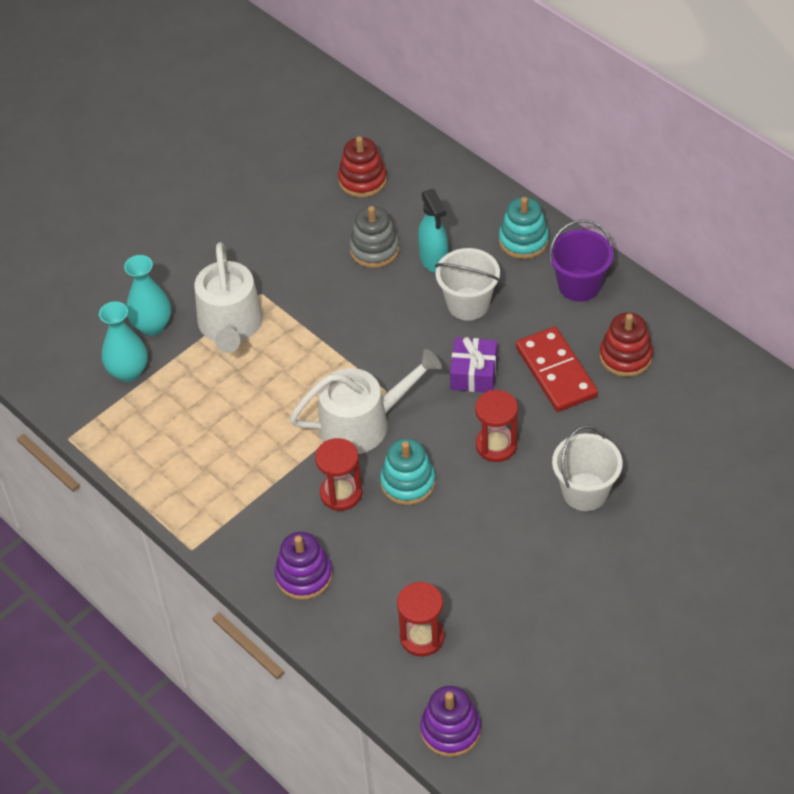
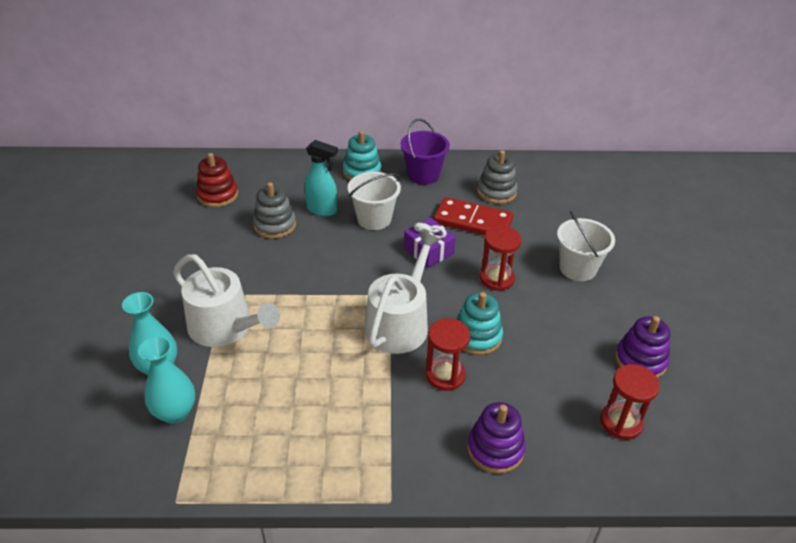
camera: 50 degrees left, 10 degrees down
purple stacking toy [420,686,481,757] -> purple stacking toy moved to [615,316,670,378]
red stacking toy [600,312,653,377] -> grey stacking toy [477,150,518,204]

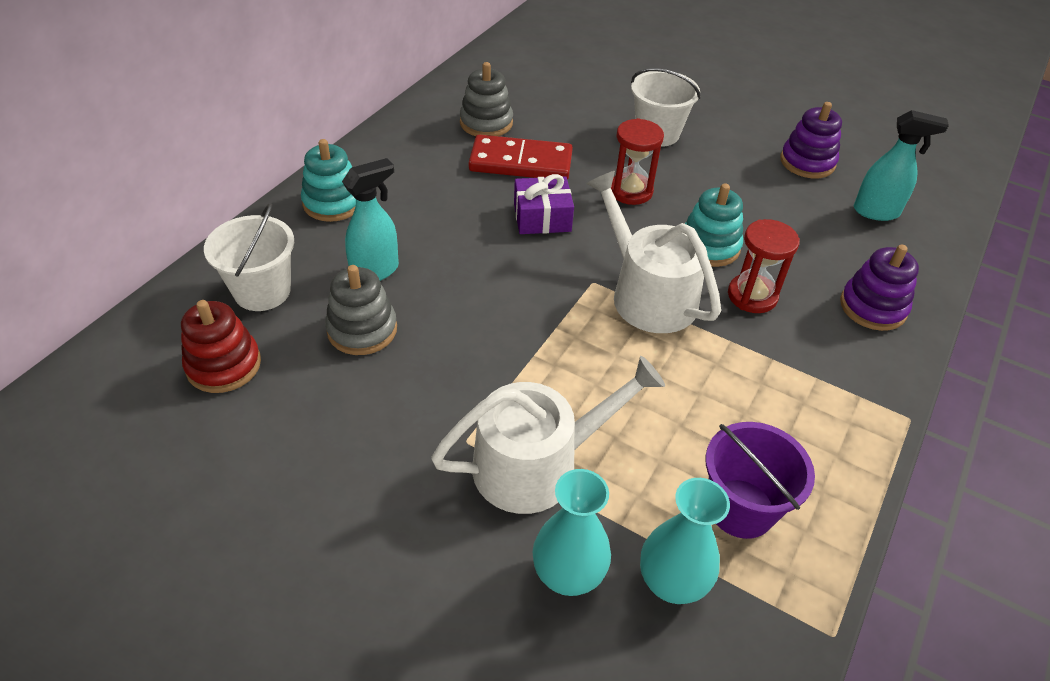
camera: 60 degrees left, 5 degrees up
white bucket [348,172,401,230] -> white bucket moved to [204,203,294,311]
purple bucket [401,119,450,185] -> purple bucket moved to [705,422,815,539]
red domino [434,197,513,235] -> red domino turned 45 degrees clockwise [469,134,573,180]
red hourglass [600,364,660,440] -> turquoise spray bottle [854,110,949,221]

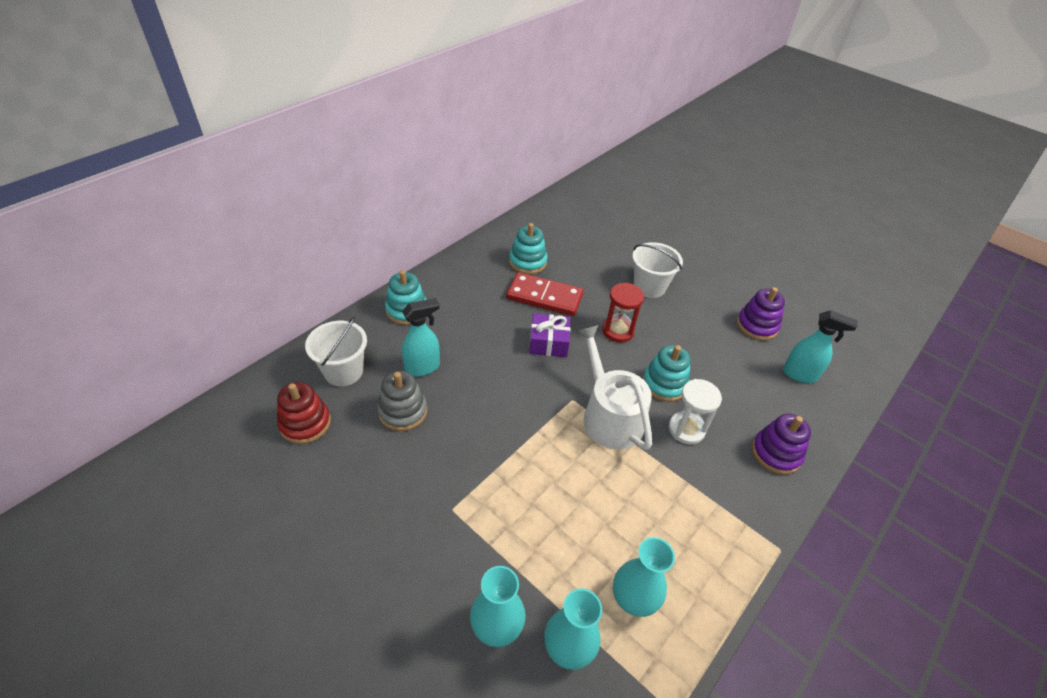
camera: 10 degrees right, 0 degrees up
white watering can [431,356,665,514] -> none
grey stacking toy [460,62,513,136] -> turquoise stacking toy [509,223,548,274]
purple bucket [705,422,815,539] -> turquoise vase [613,537,675,617]
red hourglass [728,219,800,313] -> white hourglass [669,379,722,445]

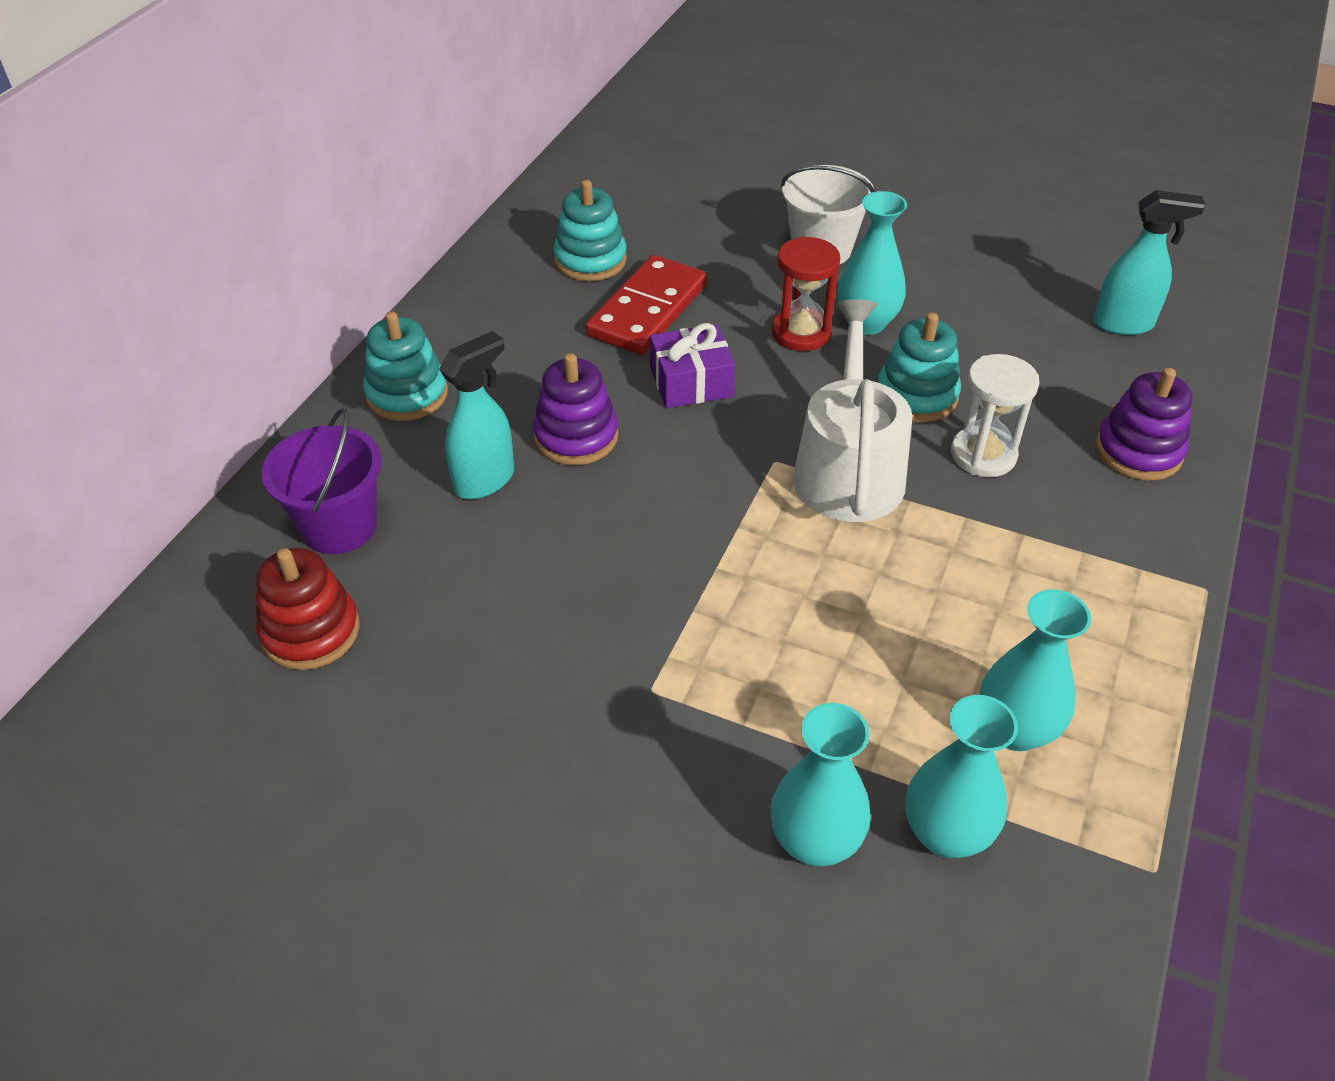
camera: 15 degrees left, 0 degrees up
white bucket [305,317,367,386] -> purple bucket [261,408,381,554]
grey stacking toy [377,371,427,431] -> none
red domino [506,272,583,316] -> red domino turned 60 degrees counterclockwise [585,255,707,355]
white watering can [577,325,652,450] -> white watering can turned 45 degrees clockwise [793,299,912,522]
purple stacking toy [737,287,785,340] -> purple stacking toy moved to [533,353,618,465]
none -> turquoise vase [838,191,907,335]

